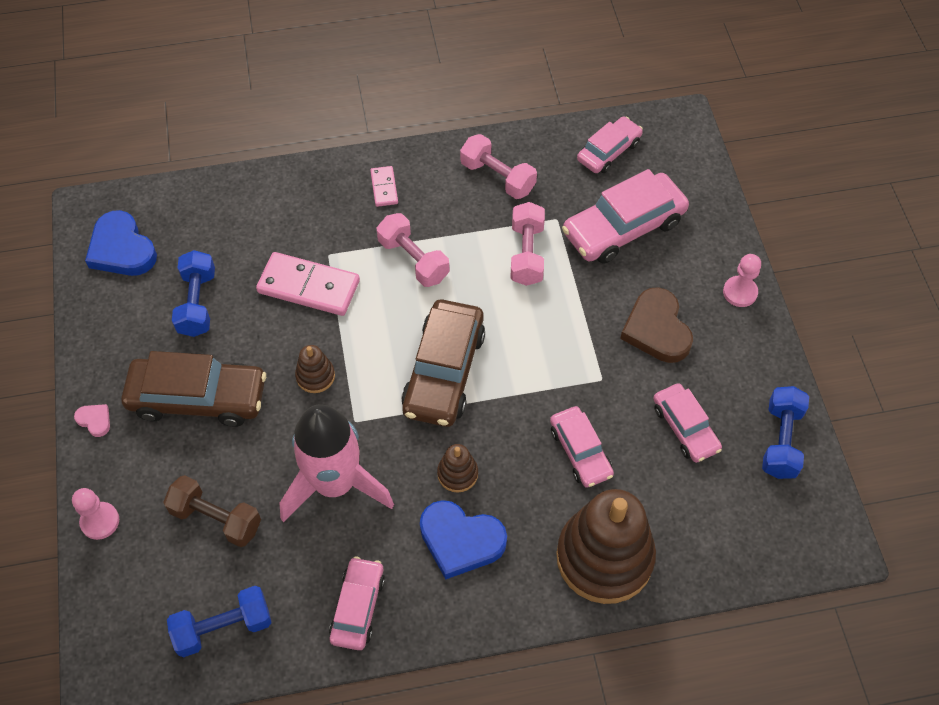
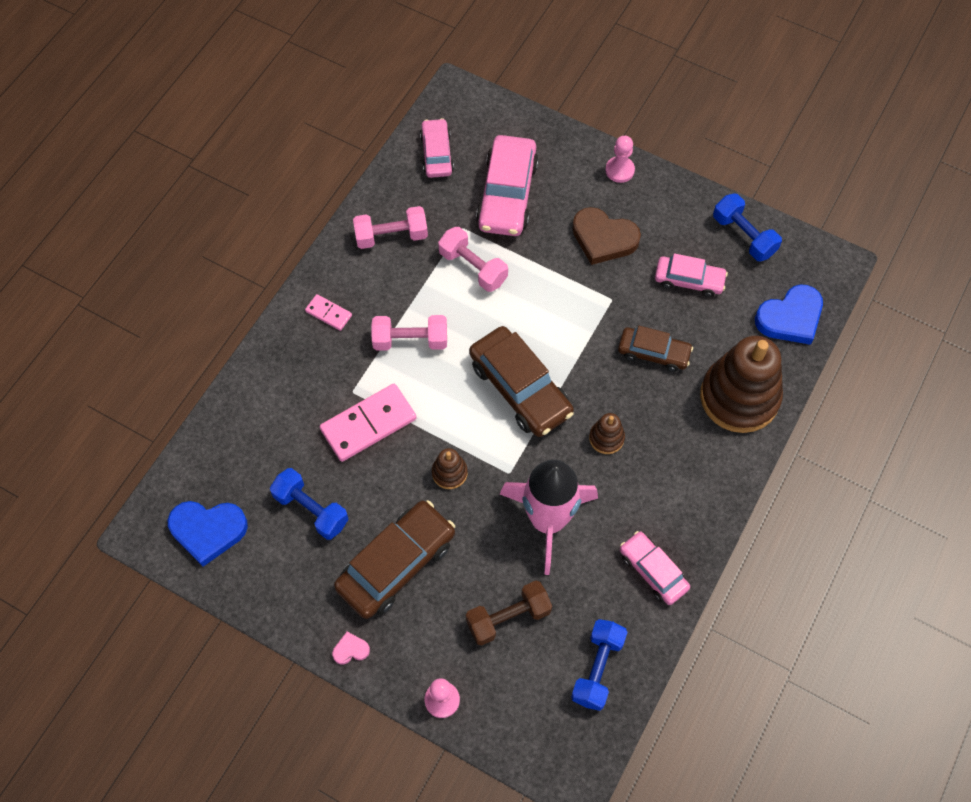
camera: 50 degrees left, 5 degrees up
blue heart [420,500,507,579] -> blue heart moved to [755,284,823,345]
pink car [550,406,614,488] -> brown car [618,326,693,372]

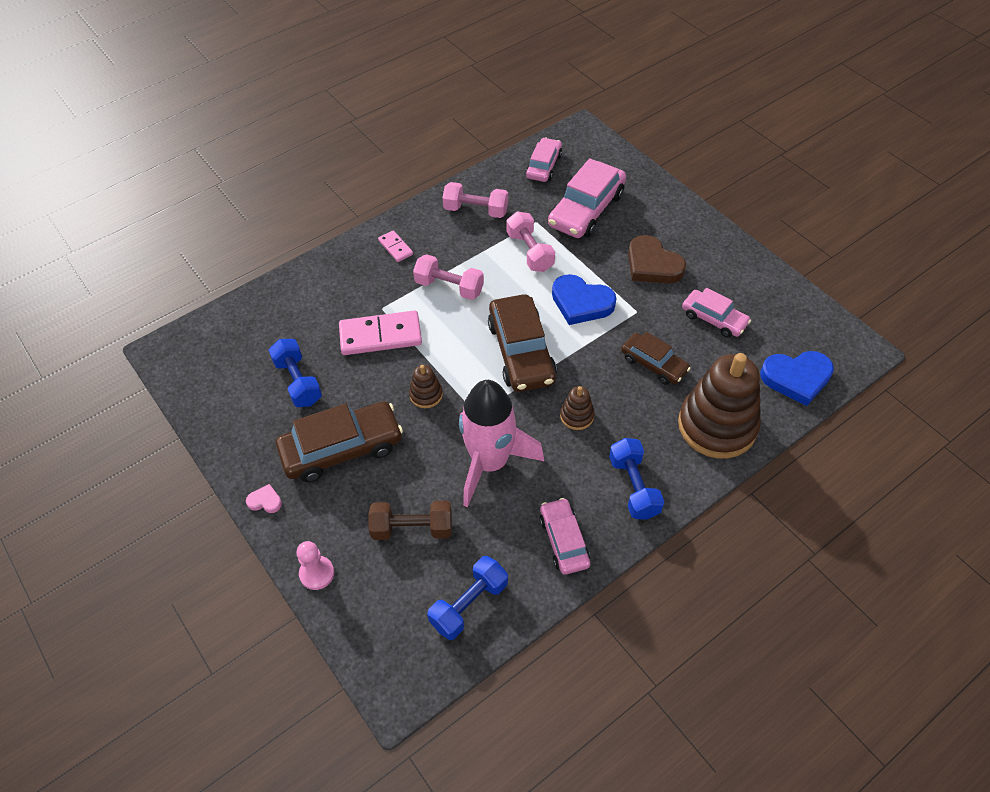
camera: 25 degrees right, 10 degrees down
blue heart [168,501,248,567] -> blue heart moved to [552,274,617,325]
pink pawn [605,136,635,183] -> none
blue dumbbell [713,193,782,262] -> blue dumbbell moved to [609,438,664,520]

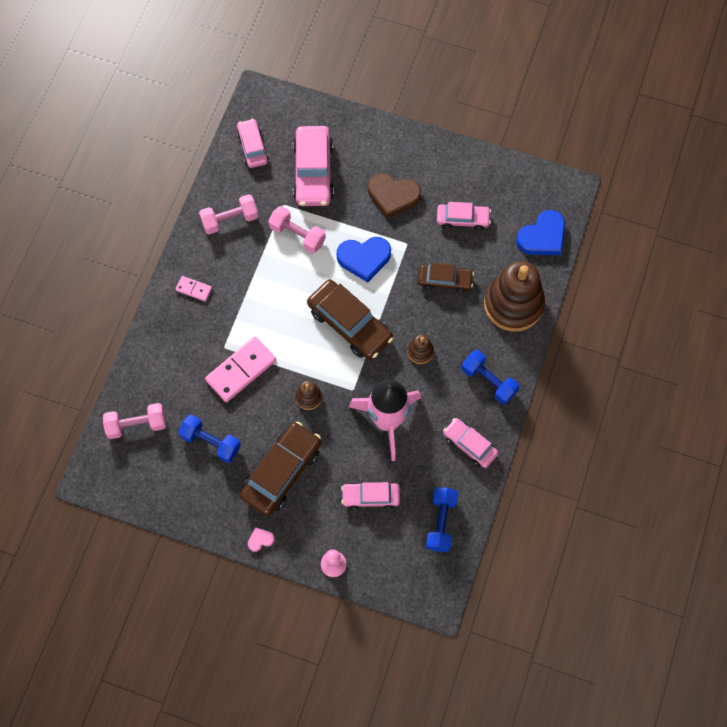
camera: 35 degrees left, 15 degrees up
brown dumbbell [368,501,452,540] -> pink car [341,482,400,510]
pink dumbbell [413,254,484,300] -> pink dumbbell moved to [103,403,166,439]

